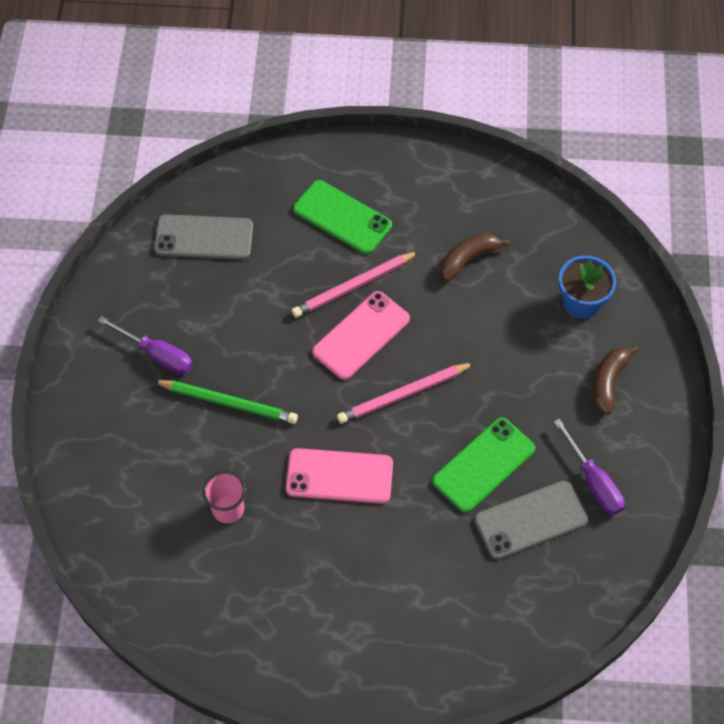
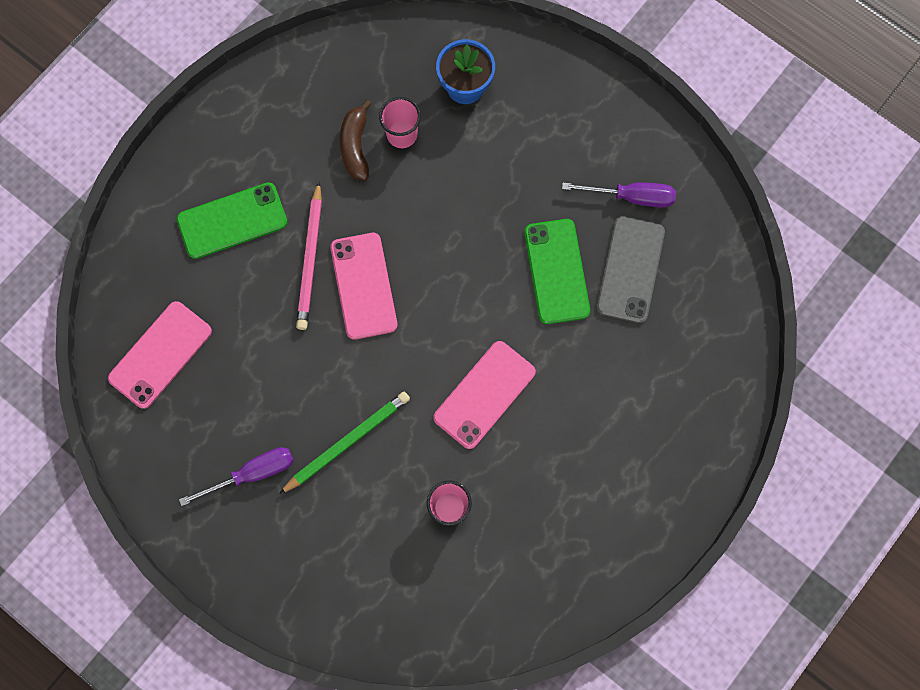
camera: 55 degrees left, 15 degrees up
grey phone [154,214,253,260] -> pink phone [108,301,212,409]
pink pencil [337,363,474,424] -> none
brown banana [592,345,639,415] -> none
none -> pink cup [379,97,421,148]

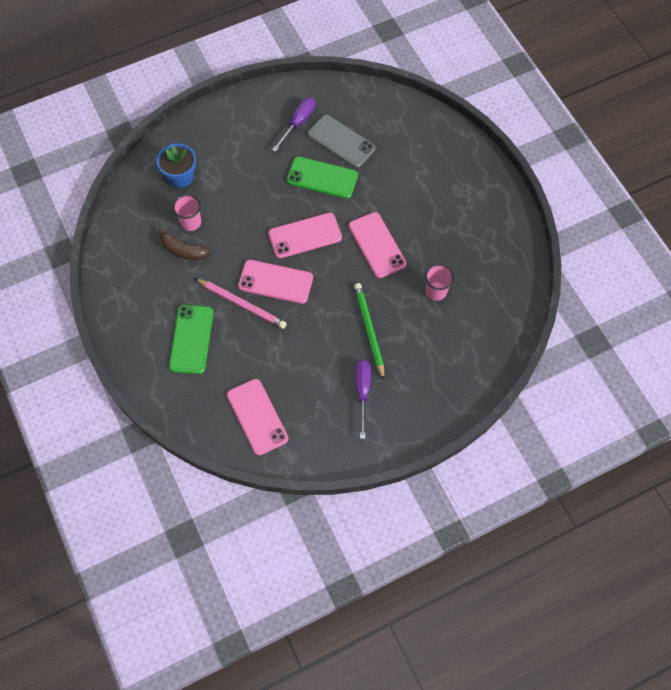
camera: 65 degrees left, 10 degrees down
none -> pink phone [268,213,342,258]

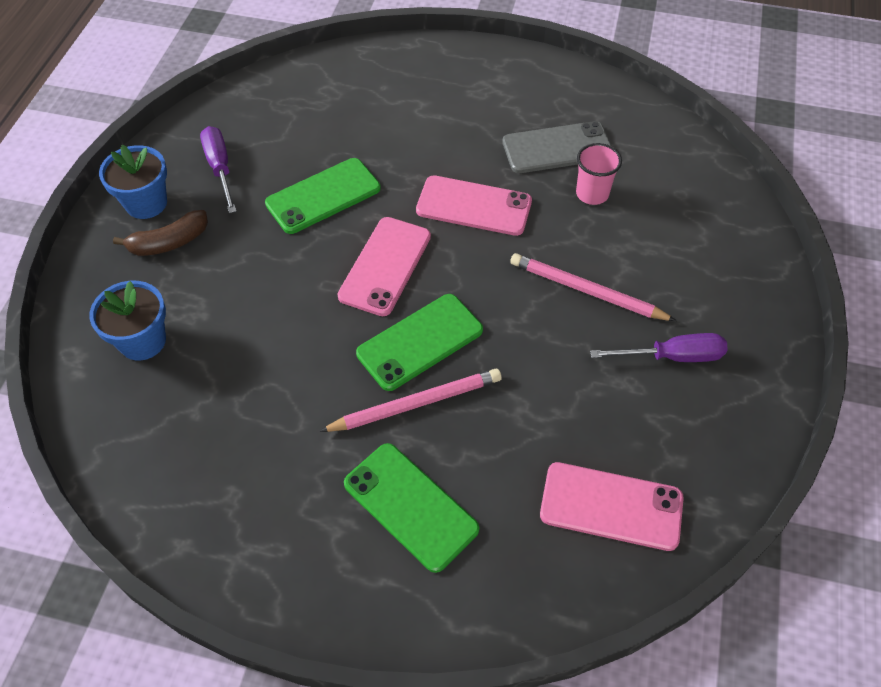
camera: 50 degrees left, 10 degrees down
brown banana [159,227,210,260] -> brown banana moved to [113,210,208,256]
pink cup [173,194,201,231] -> none
pink phone [238,260,313,304] -> green phone [356,294,483,391]
grey phone [307,115,375,168] -> grey phone moved to [502,121,612,173]
green pencil [354,283,384,380] -> pink pencil [510,253,676,321]
purple screwdriver [355,360,371,439] -> purple screwdriver turned 135 degrees clockwise [590,333,728,362]
none -> blue flower pot [99,145,167,219]

